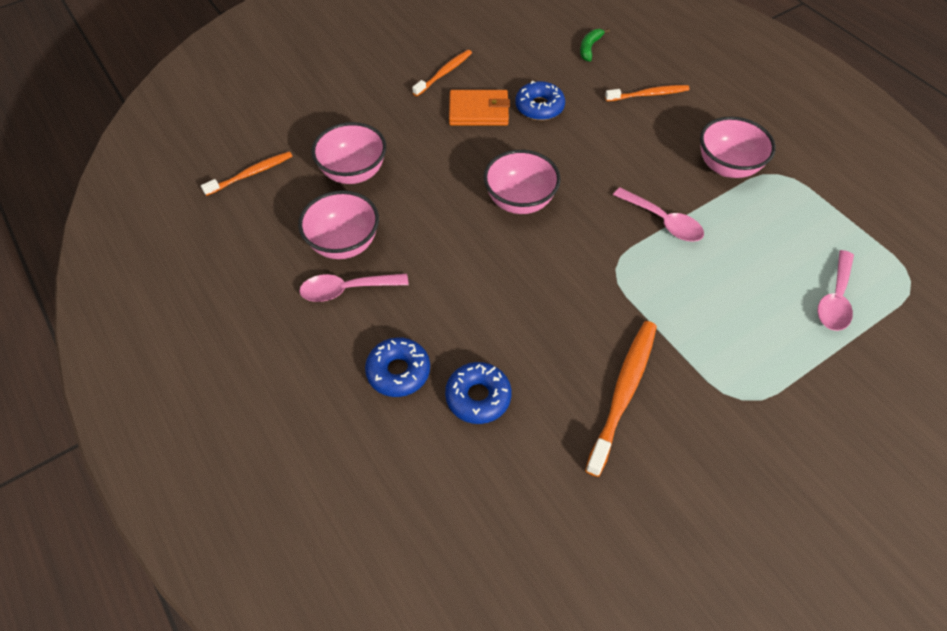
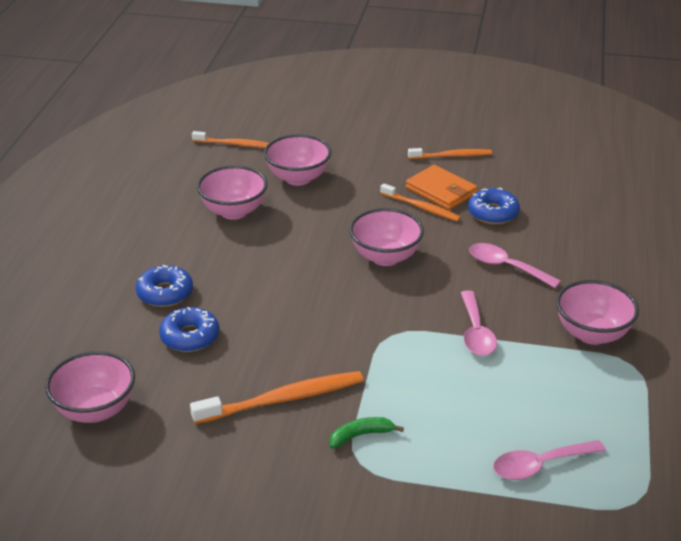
camera: 45 degrees right, 20 degrees down
pink spoon [299,274,409,302] -> pink spoon moved to [469,243,561,288]
green banana [580,29,610,62] -> green banana moved to [329,417,404,449]
orange toothbrush [605,85,690,101] -> orange toothbrush moved to [380,183,461,222]
none -> pink bowl [45,351,135,423]

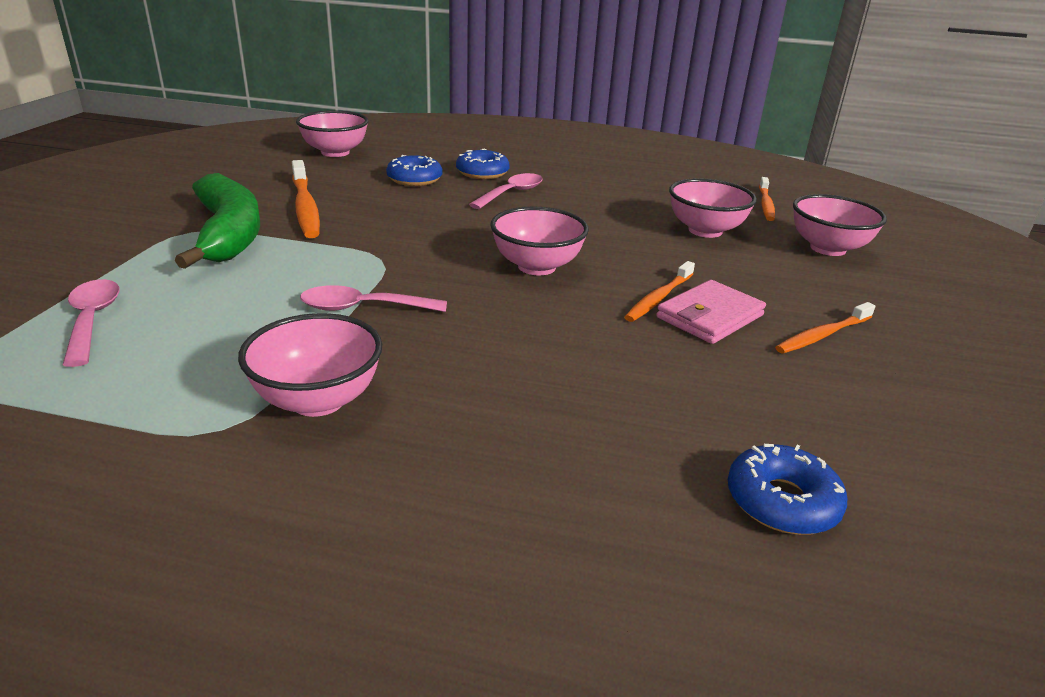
camera: 90 degrees right, 5 degrees down
pink bowl [197,165,268,220] -> pink bowl moved to [793,194,887,256]
green banana [329,417,404,449] -> green banana [175,173,260,269], size x2.49
orange wallet [406,165,478,210] -> pink wallet [656,280,766,344]
orange toothbrush [408,148,492,159] -> orange toothbrush turned 60 degrees clockwise [775,302,875,354]
blue donut [468,188,520,224] -> blue donut moved to [728,444,847,535]
pink spoon [469,243,561,288] -> pink spoon moved to [469,173,543,209]

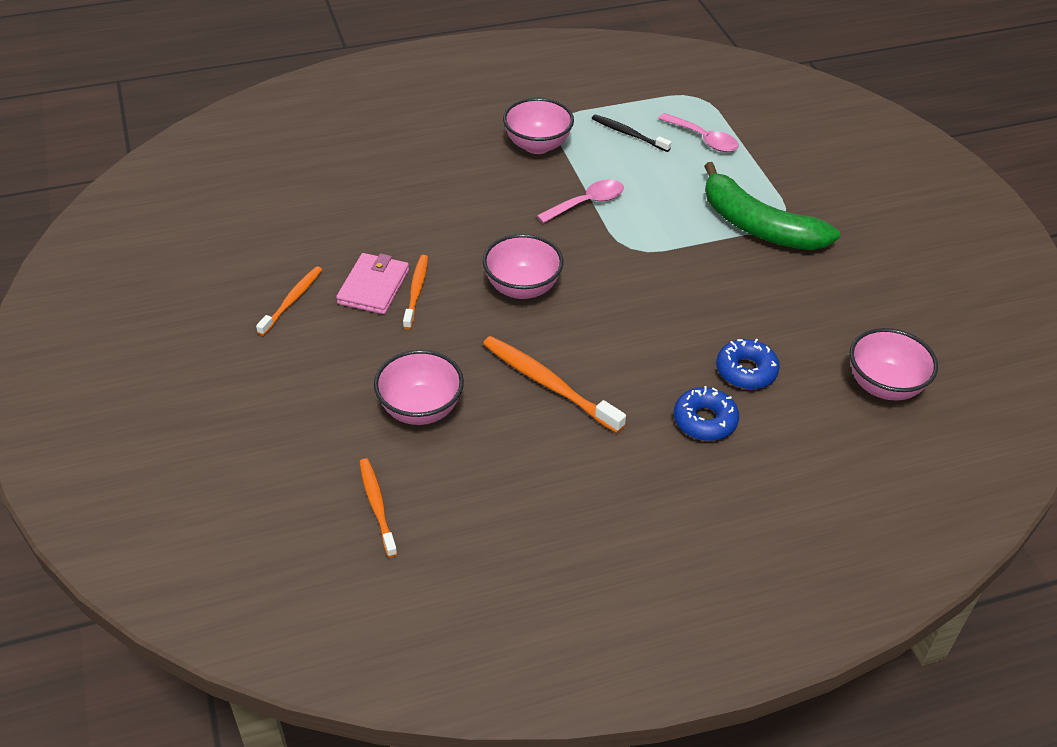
camera: 150 degrees right, 15 degrees up
orange toothbrush [292,160,320,238] -> orange toothbrush moved to [483,336,626,433]
pink spoon [469,173,543,209] -> none
blue donut [728,444,847,535] -> none
pink bowl [793,194,887,256] -> none
none -> black toothbrush [592,114,672,152]

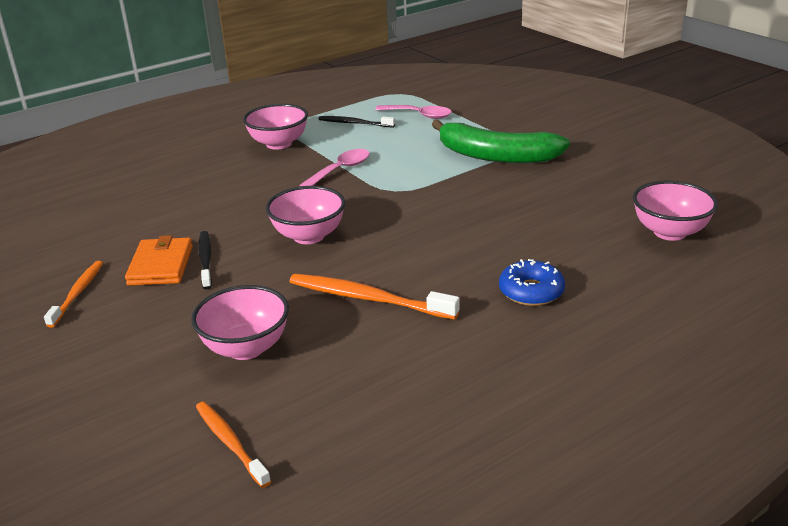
camera: 15 degrees left, 15 degrees down
pink wallet [336,253,409,314] -> orange wallet [125,235,193,286]
orange toothbrush [403,255,428,329] -> black toothbrush [198,231,212,289]
blue donut [716,339,780,389] -> none

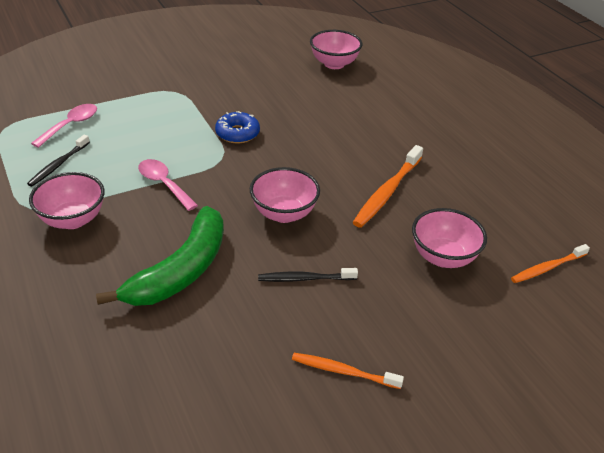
camera: 85 degrees left, 10 degrees up
orange wallet [125,235,193,286] -> none
green banana [432,119,570,163] -> green banana moved to [96,206,224,306]
blue donut [499,259,565,306] -> blue donut moved to [215,111,260,143]

